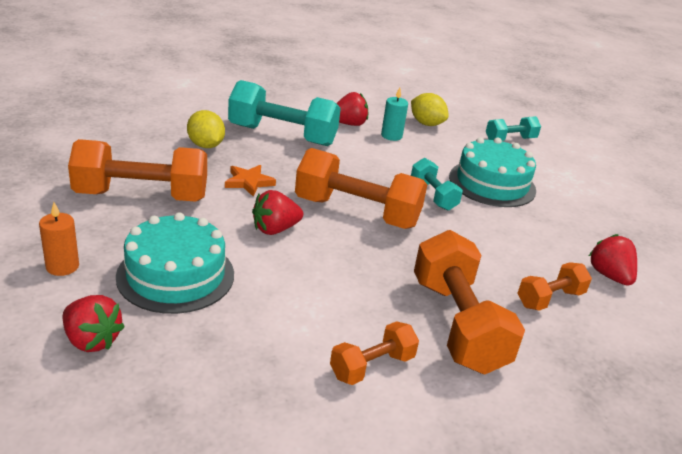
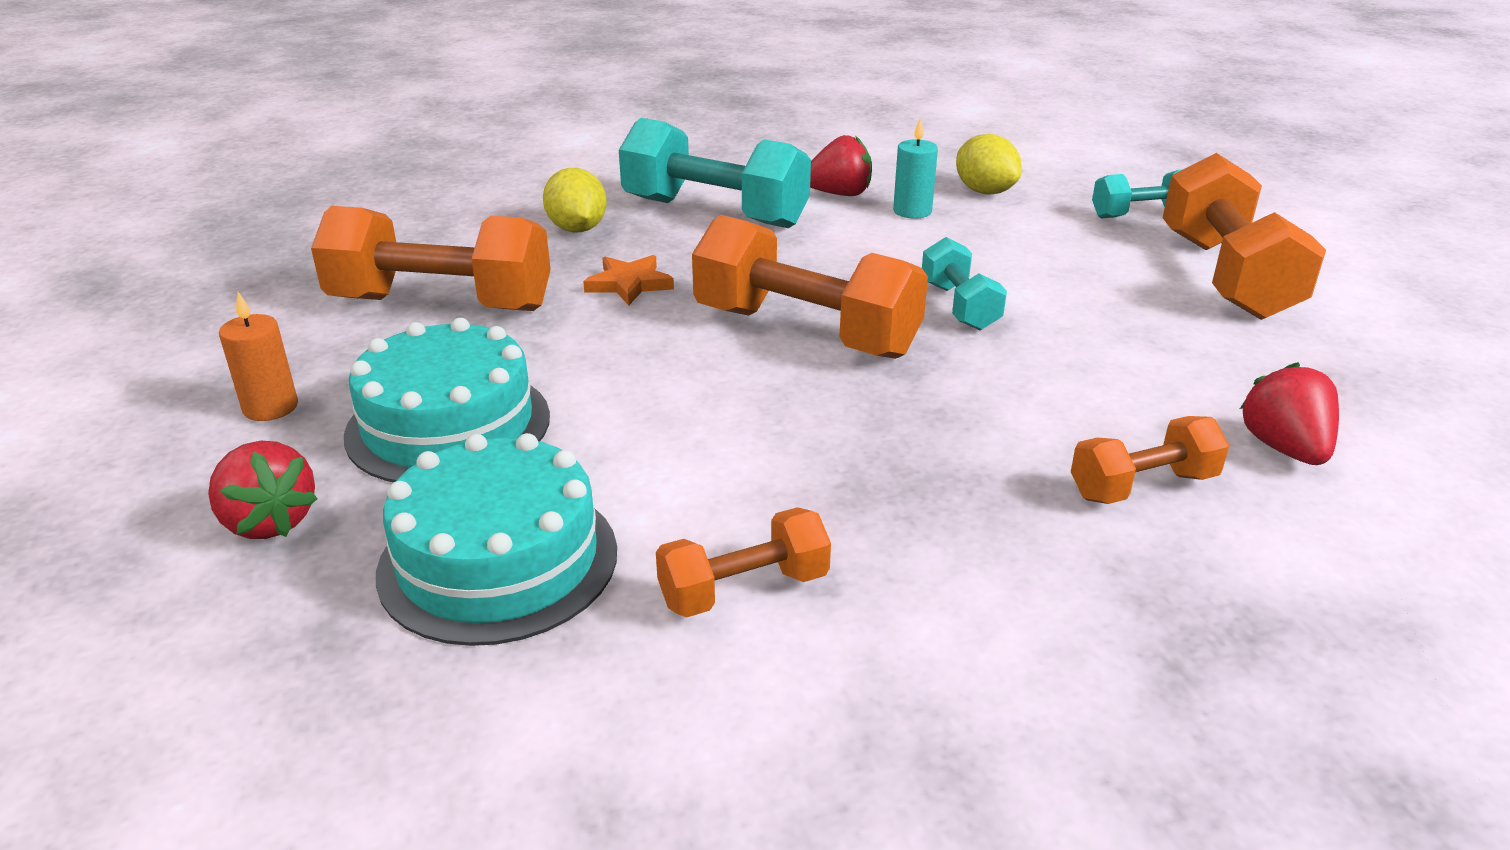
camera: 15 degrees right, 0 degrees up
red strawberry [252,190,303,235] -> none
orange dumbbell [414,230,525,375] -> orange dumbbell moved to [1163,153,1326,320]
turquoise cake [449,137,536,207] -> turquoise cake moved to [376,433,617,646]

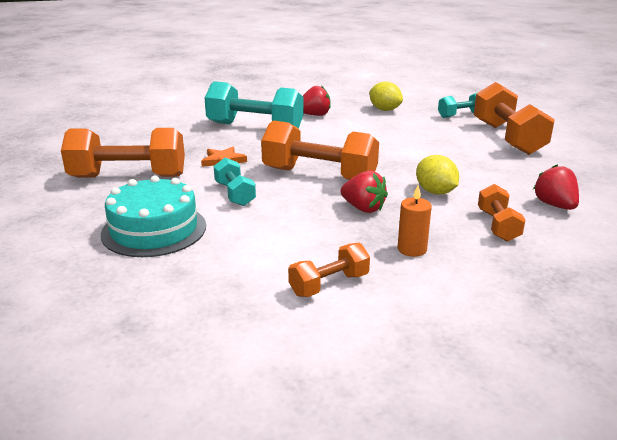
camera: 10 degrees left, 5 degrees down
red strawberry [208,441,318,539] -> red strawberry moved to [340,171,388,213]
orange candle [219,292,298,421] -> orange candle moved to [397,185,432,257]
turquoise cake [376,433,617,646] -> none
yellow lemon [543,168,607,232] -> yellow lemon moved to [416,155,459,195]
turquoise candle [893,119,938,219] -> none
turquoise dumbbell [922,237,1007,330] -> turquoise dumbbell moved to [214,158,256,206]
orange dumbbell [1071,416,1230,504] -> orange dumbbell turned 60 degrees counterclockwise [478,184,526,242]

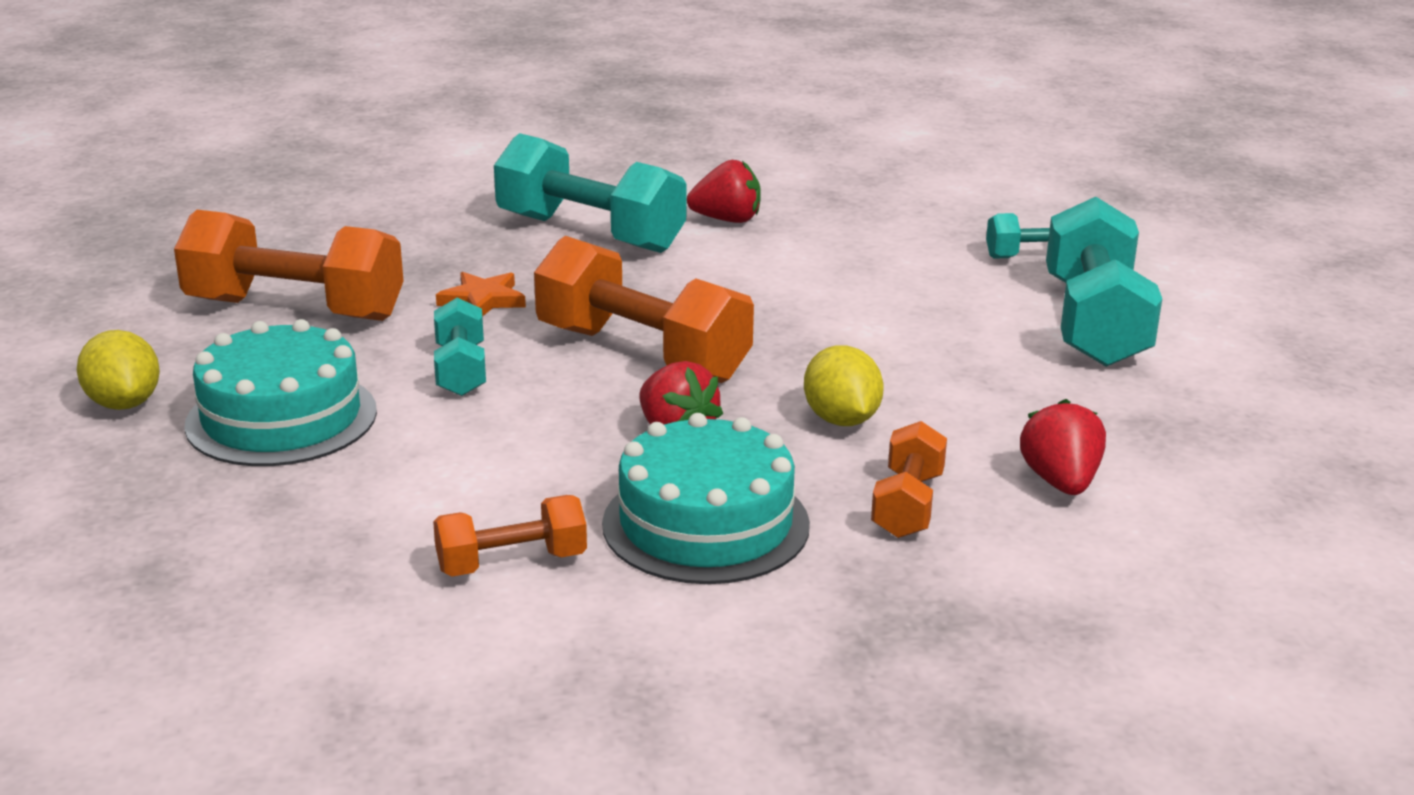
camera: 15 degrees right, 0 degrees up
yellow lemon [369,82,403,111] -> yellow lemon moved to [77,330,160,410]
orange candle [397,185,432,257] -> turquoise cake [602,413,810,584]
orange dumbbell [474,82,555,155] -> turquoise dumbbell [1046,197,1162,367]

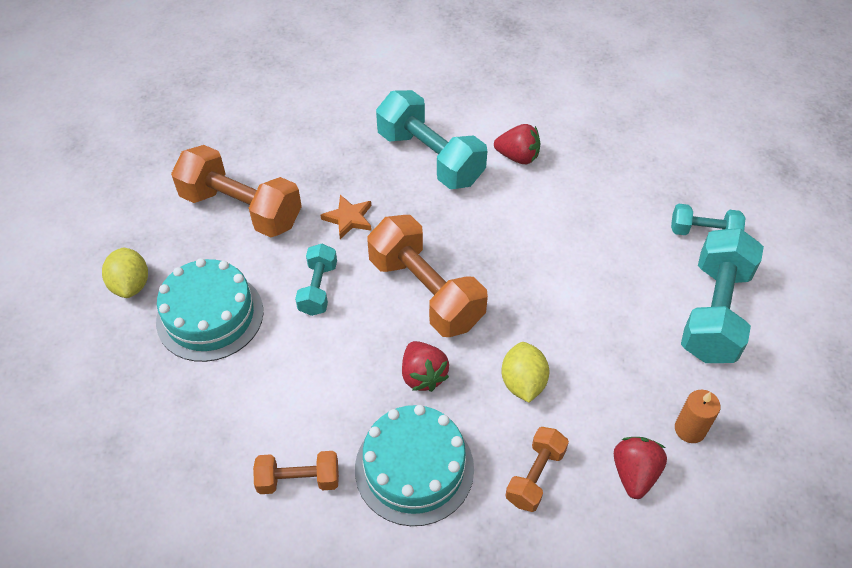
camera: 15 degrees right, 25 degrees up
none -> orange candle [675,390,721,443]

